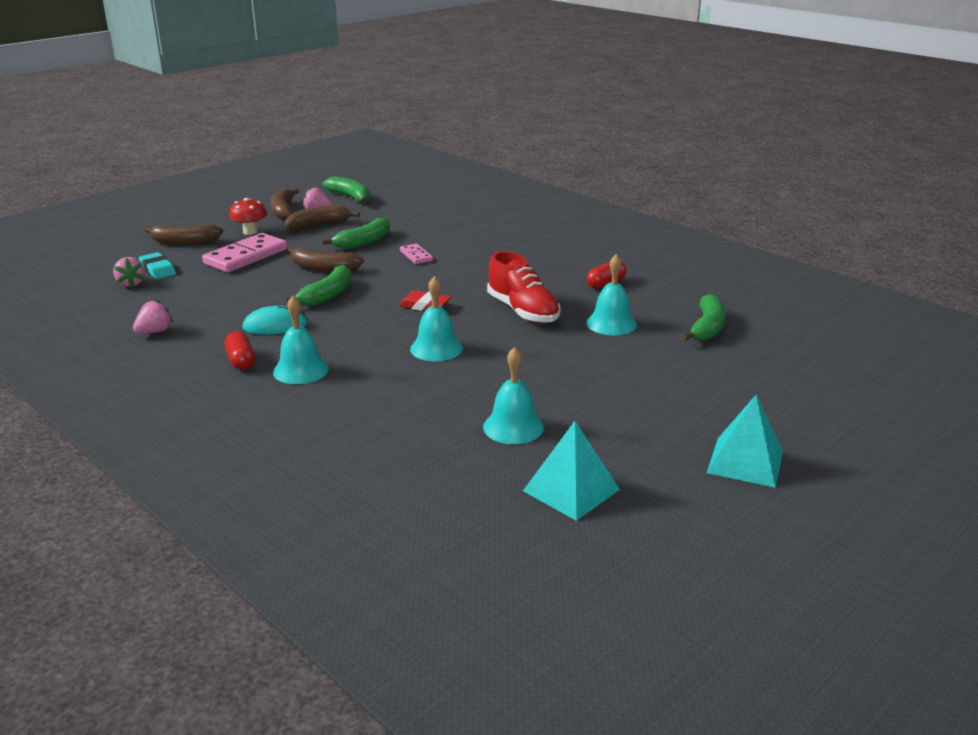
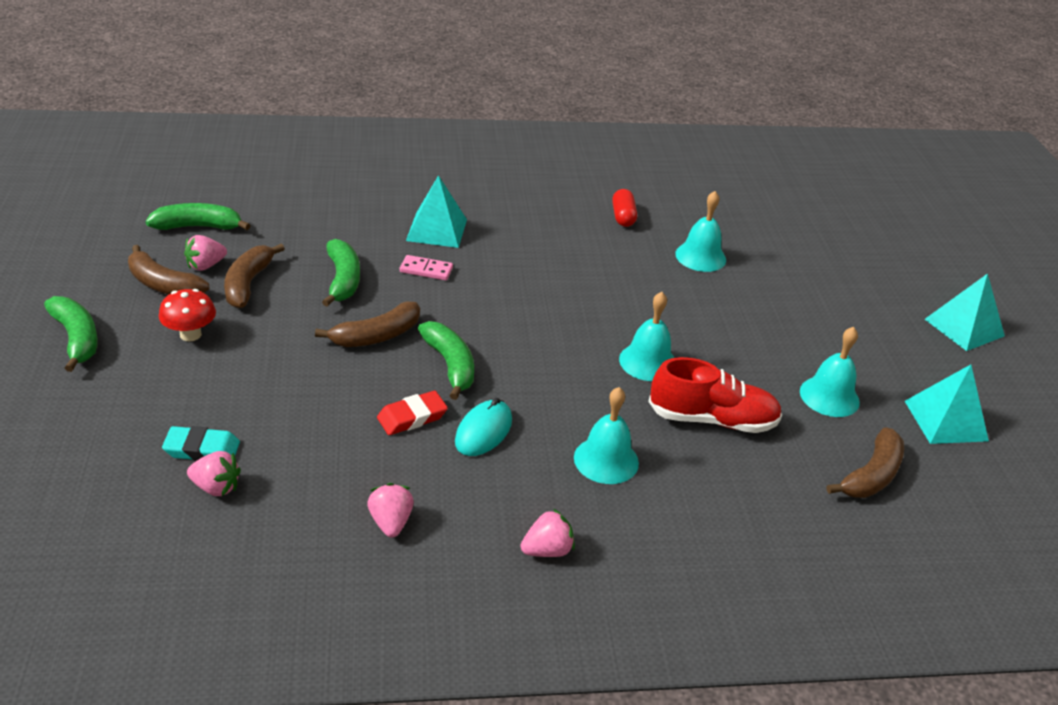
camera: 55 degrees left, 10 degrees up
brown banana [144,224,223,245] -> brown banana moved to [827,427,904,498]
pink domino [202,233,287,273] -> none
red capsule [225,331,255,370] -> none
red eraser [398,290,451,311] -> red eraser moved to [377,391,448,435]
red shoe [487,251,560,323] -> red shoe moved to [648,357,782,433]
green banana [681,294,726,341] -> green banana moved to [44,296,98,372]
none -> turquoise pyramid [406,175,467,248]
none -> pink strawberry [520,509,575,557]

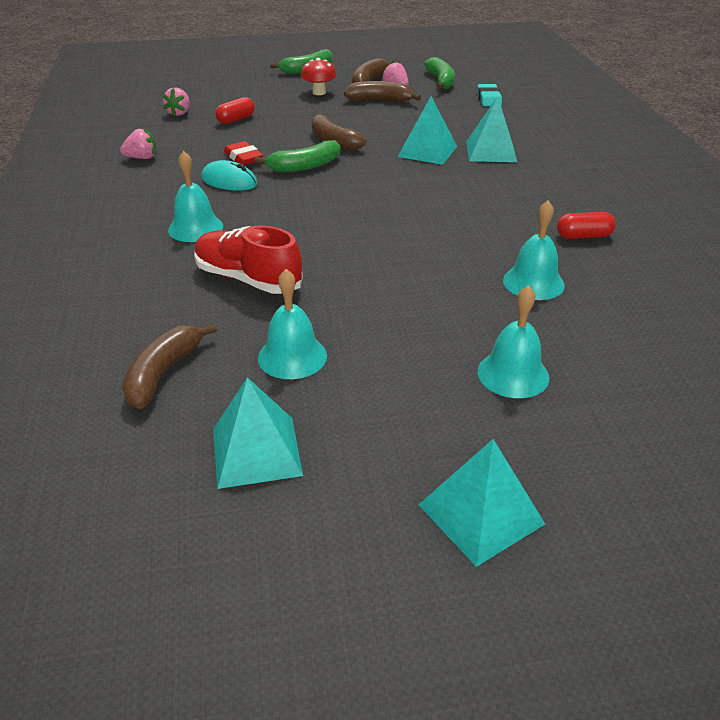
camera: 90 degrees right, 0 degrees up
turquoise eraser [162,426,240,461] -> turquoise eraser moved to [477,84,502,106]
green banana [322,239,360,307] -> none
pink domino [400,255,453,280] -> turquoise pyramid [398,96,457,165]
pink strawberry [520,509,575,557] -> none
turquoise bell [619,292,675,381] -> turquoise bell moved to [477,285,549,398]
red shoe [648,357,782,433] -> red shoe turned 120 degrees clockwise [194,226,303,294]
brown banana [827,427,904,498] -> brown banana turned 75 degrees clockwise [122,323,217,409]
none -> red capsule [215,97,255,124]

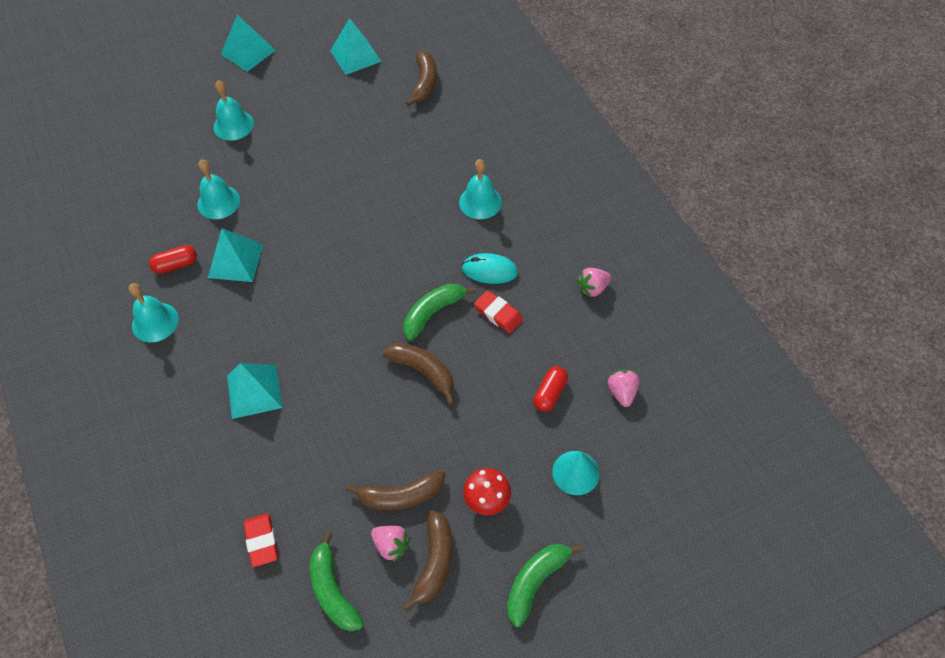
camera: 165 degrees right, 20 degrees up
red shoe [194,226,303,294] -> none
turquoise bell [258,269,327,379] -> turquoise bell moved to [129,283,179,342]
turquoise pyramid [398,96,457,165] -> turquoise pyramid moved to [208,228,263,282]
turquoise eraser [477,84,502,106] -> red eraser [244,513,278,568]
none -> turquoise cone [552,451,600,495]

